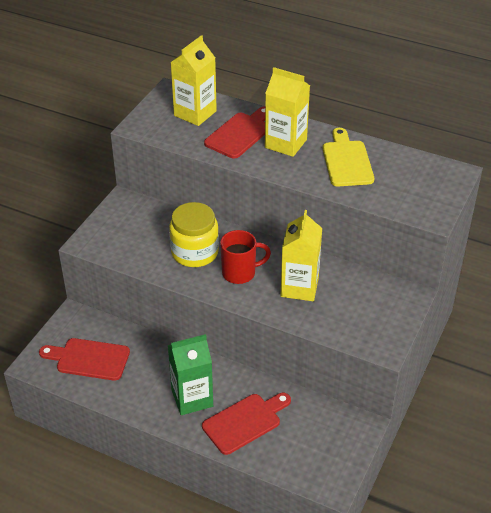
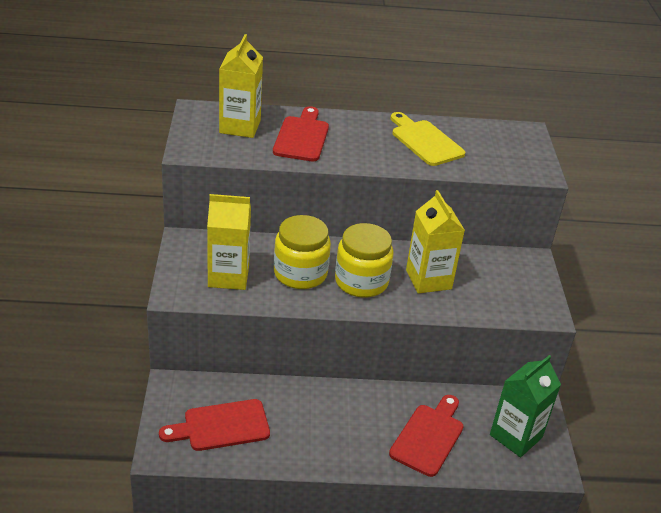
camera: 30 degrees left, 5 degrees down
green carton [168,334,213,415] -> green carton moved to [490,355,561,457]
red mug [220,230,271,284] -> yellow jar [335,223,394,298]
yellow carton [265,67,310,157] -> yellow carton moved to [207,194,251,290]

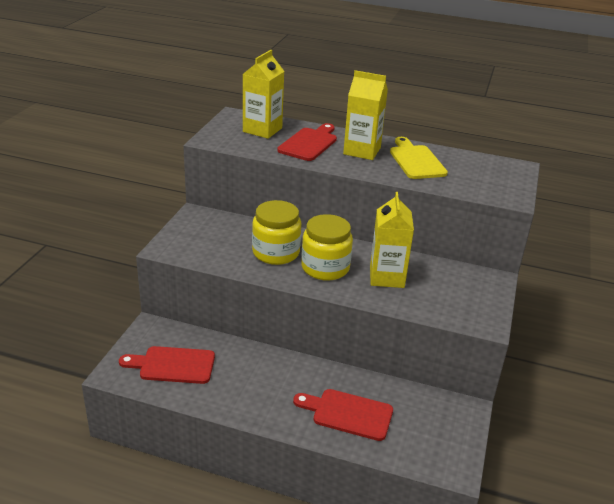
camera: 20 degrees right, 5 degrees down
yellow carton [207,194,251,290] -> yellow carton moved to [343,70,388,160]
red cutting board [389,395,464,477] -> red cutting board turned 120 degrees counterclockwise [293,389,393,441]
green carton [490,355,561,457] -> none

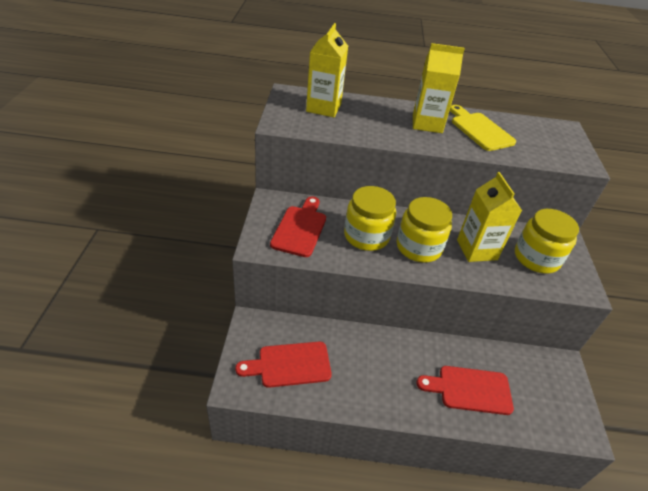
camera: 15 degrees left, 10 degrees up
red cutting board [277,123,337,161] -> red cutting board moved to [270,196,326,257]
none -> yellow jar [515,209,579,274]

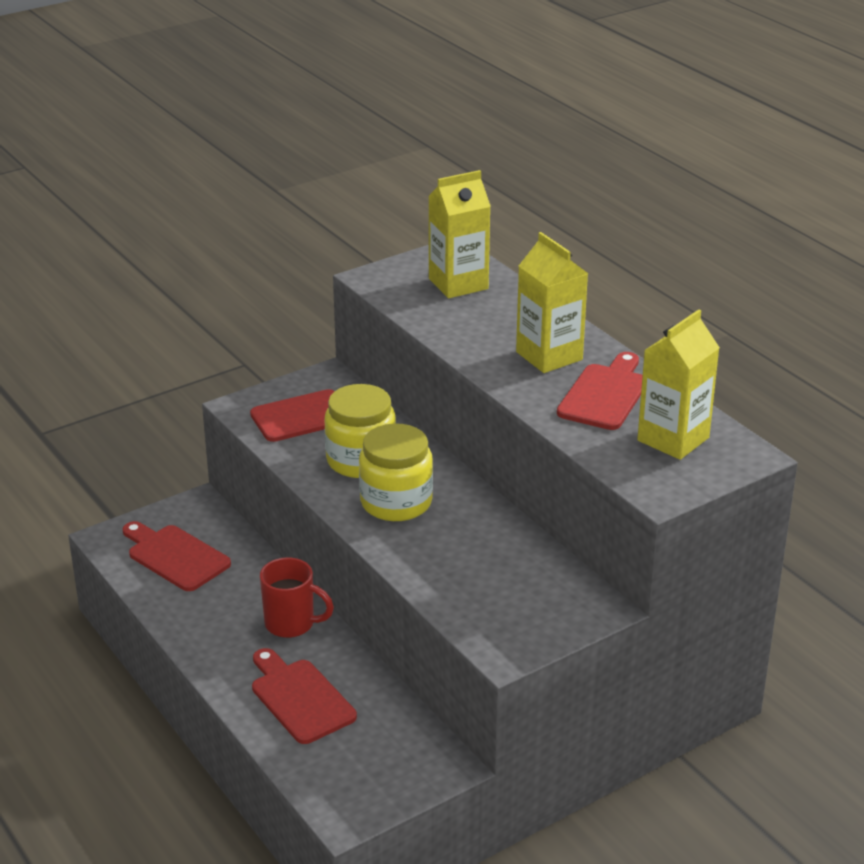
camera: 55 degrees right, 10 degrees down
yellow cutting board [450,105,516,151] -> red cutting board [557,352,643,430]
yellow carton [457,172,522,262] -> yellow carton moved to [637,310,720,460]
yellow jar [515,209,579,274] -> none
none -> red mug [260,557,334,638]

